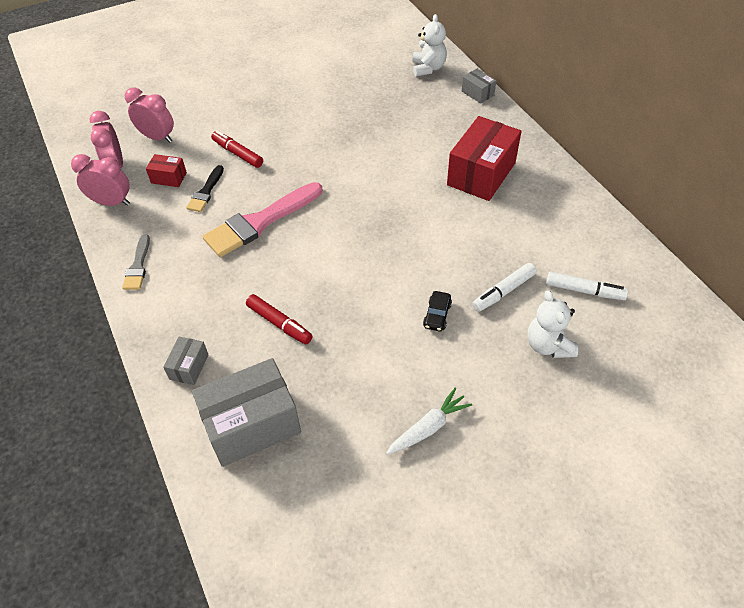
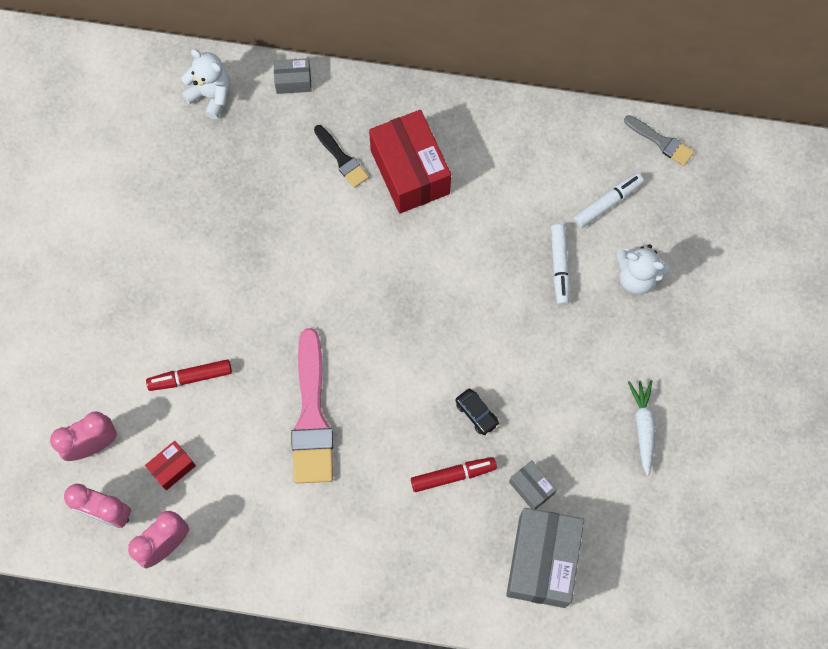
camera: 55 degrees left, 20 degrees up
grey brush [122,234,150,290] -> grey brush moved to [624,115,694,166]
grey box [163,337,209,385] -> grey box moved to [509,460,557,510]
black brush [186,165,224,212] -> black brush moved to [314,125,369,188]
black car [423,291,452,331] -> black car moved to [456,389,499,435]

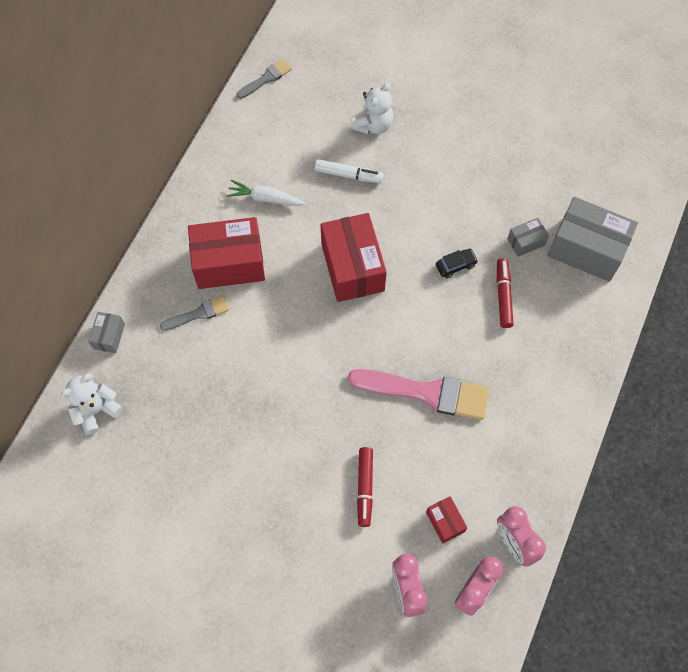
camera: 75 degrees left, 5 degrees down
black brush [314,125,369,188] -> grey brush [160,296,229,330]
white marker [573,173,644,228] -> none
white carrot [628,380,656,476] -> white carrot moved to [226,180,305,206]
none -> red box [321,213,387,302]

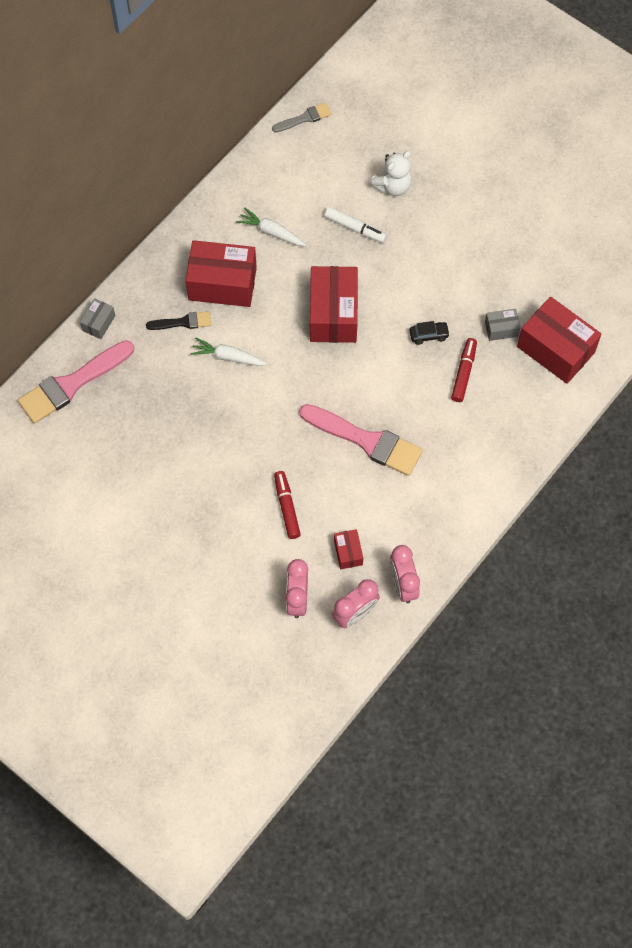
camera: 15 degrees right, 0 degrees up
white teddy bear [61,373,123,435] -> pink brush [18,340,134,424]
grey brush [160,296,229,330] -> black brush [146,311,211,330]
red marker [357,447,373,527] -> red marker turned 150 degrees clockwise [274,471,301,539]
grey box [547,197,638,282] -> red box [517,297,602,384]
none -> white carrot [190,338,267,366]

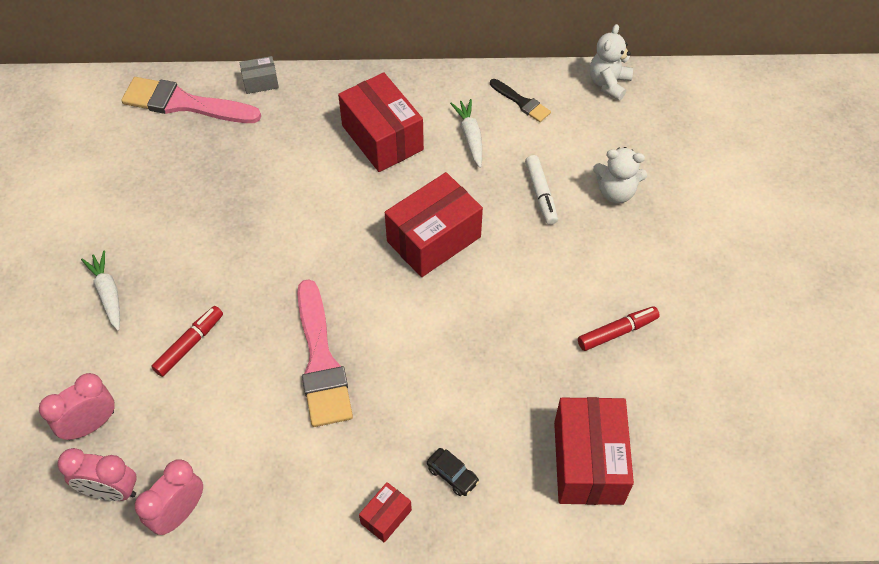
camera: 50 degrees right, 10 degrees down
black brush [146,311,211,330] -> black brush moved to [490,79,551,122]
white carrot [190,338,267,366] -> white carrot moved to [81,250,120,331]
grey brush [272,103,332,133] -> white teddy bear [590,24,633,101]
red box [334,529,363,569] -> red box moved to [359,482,412,543]
black car [410,321,450,345] -> black car moved to [427,448,479,496]
red marker [451,338,477,402] -> red marker moved to [578,306,660,351]
grey box [485,309,521,341] -> none

